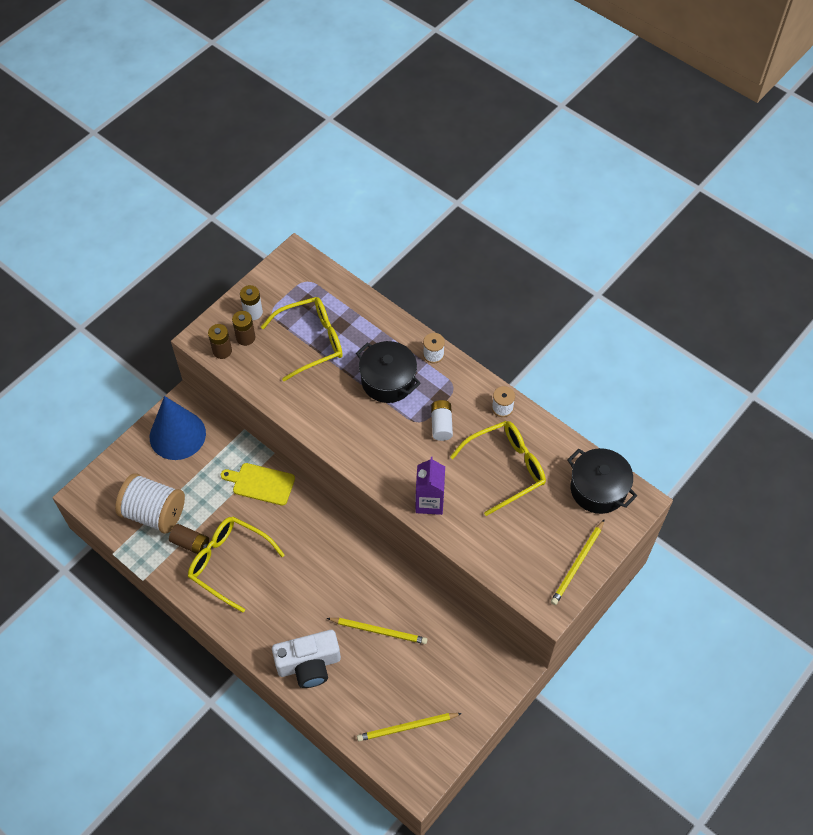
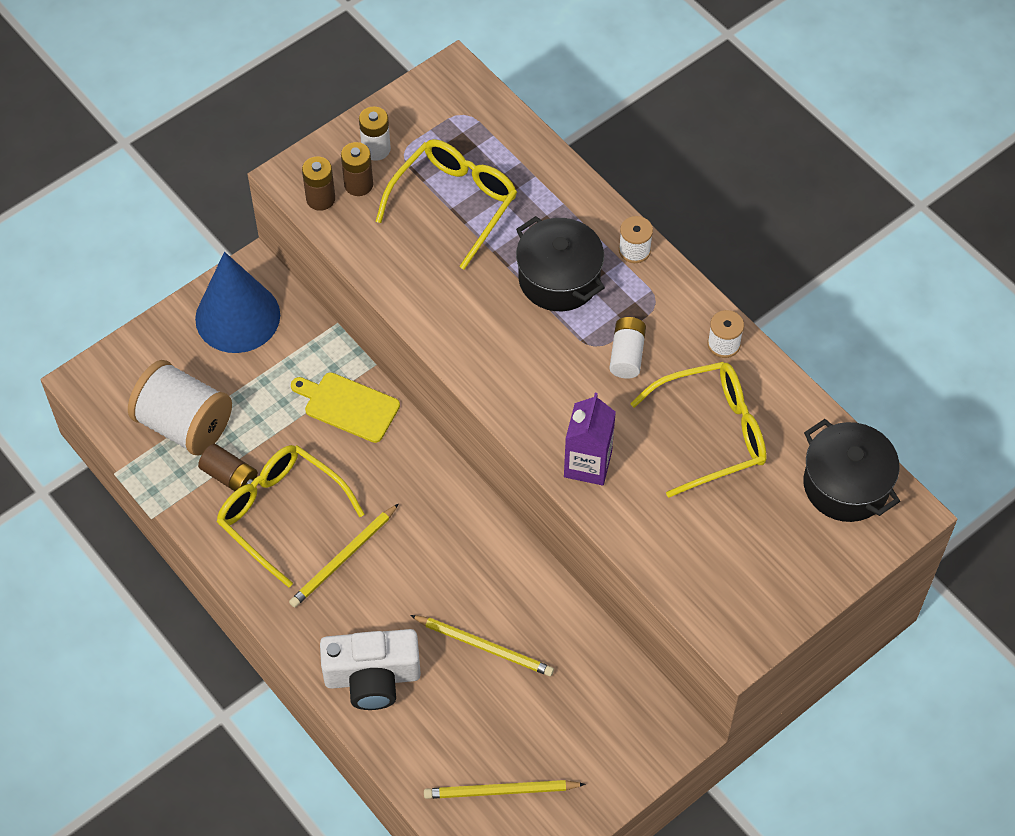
camera: 10 degrees right, 0 degrees up
yellow glasses [261,297,343,381] -> yellow glasses turned 45 degrees counterclockwise [376,139,517,269]
yellow pencil [551,519,605,605] -> yellow pencil moved to [289,504,399,608]

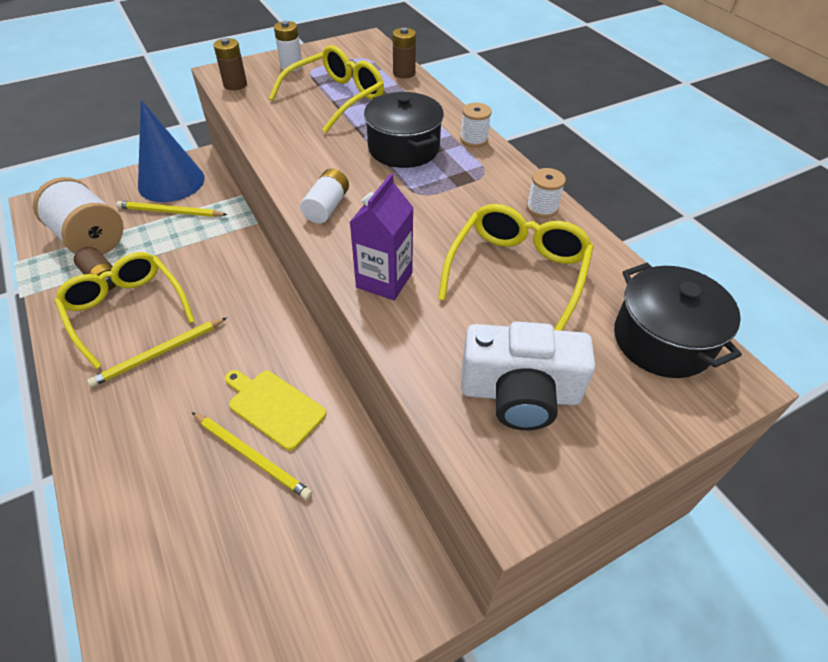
camera: 10 degrees right, 10 degrees down
yellow cutting board [291,372,400,443] -> yellow cutting board moved to [225,370,327,450]
white camera [320,629,421,710] -> white camera moved to [461,321,595,430]
brown battery [341,142,373,196] -> brown battery moved to [392,27,416,78]
yellow pencil [424,780,585,799] -> yellow pencil moved to [116,201,228,217]
white battery [609,317,646,379] -> white battery moved to [300,169,349,224]
yellow glasses [630,362,767,498] -> yellow glasses turned 60 degrees counterclockwise [438,204,594,331]

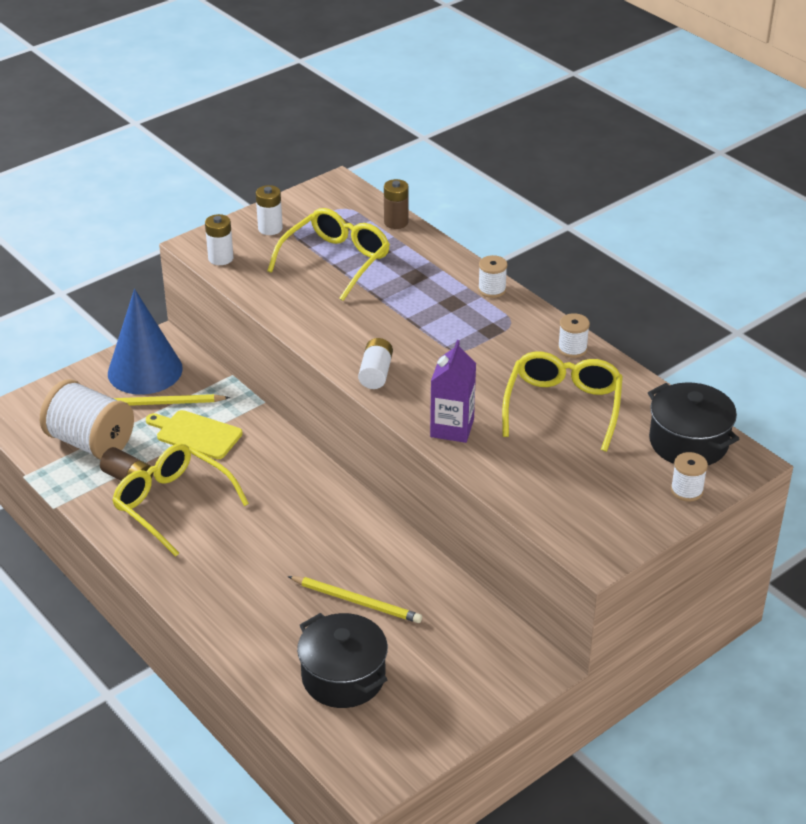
camera: 10 degrees left, 10 degrees down
yellow pencil [87,317,227,387] -> none
brown battery [213,38,247,90] -> white battery [205,214,233,265]
yellow cutting board [225,370,327,450] -> yellow cutting board moved to [146,410,243,459]
black pot [364,92,444,168] -> black pot moved to [297,613,388,708]
white camera [461,321,595,430] -> none
none -> white spool [671,452,708,501]

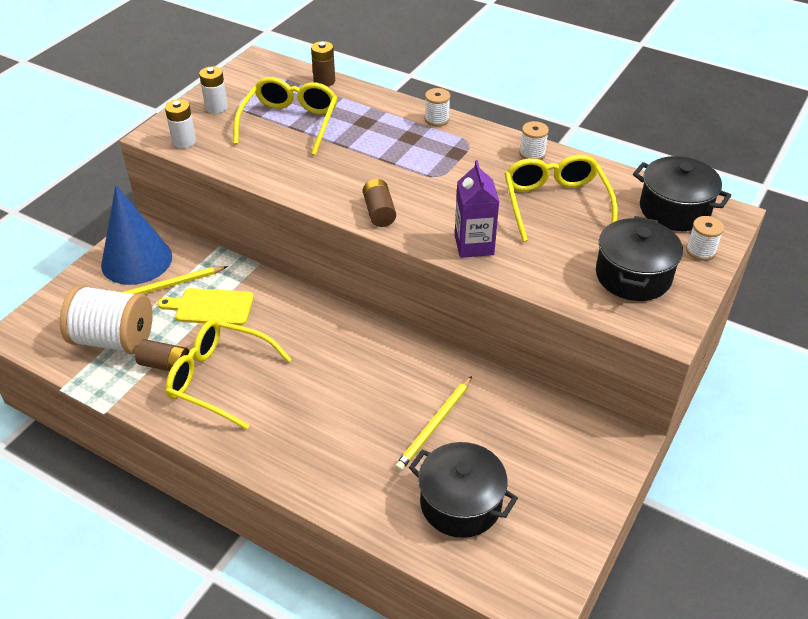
camera: 20 degrees left, 5 degrees up
yellow pencil [288,576,422,623] -> yellow pencil turned 120 degrees clockwise [395,376,472,471]
white battery [358,338,393,389] -> brown battery [363,179,396,227]
none -> black pot [596,216,683,301]

